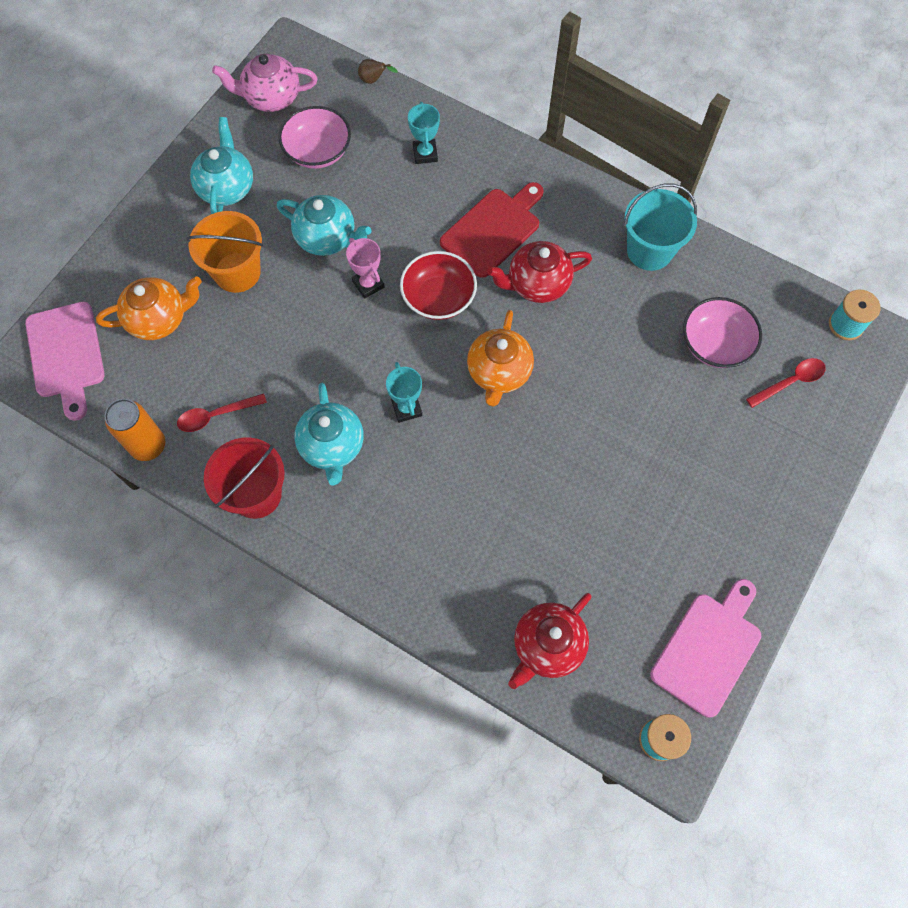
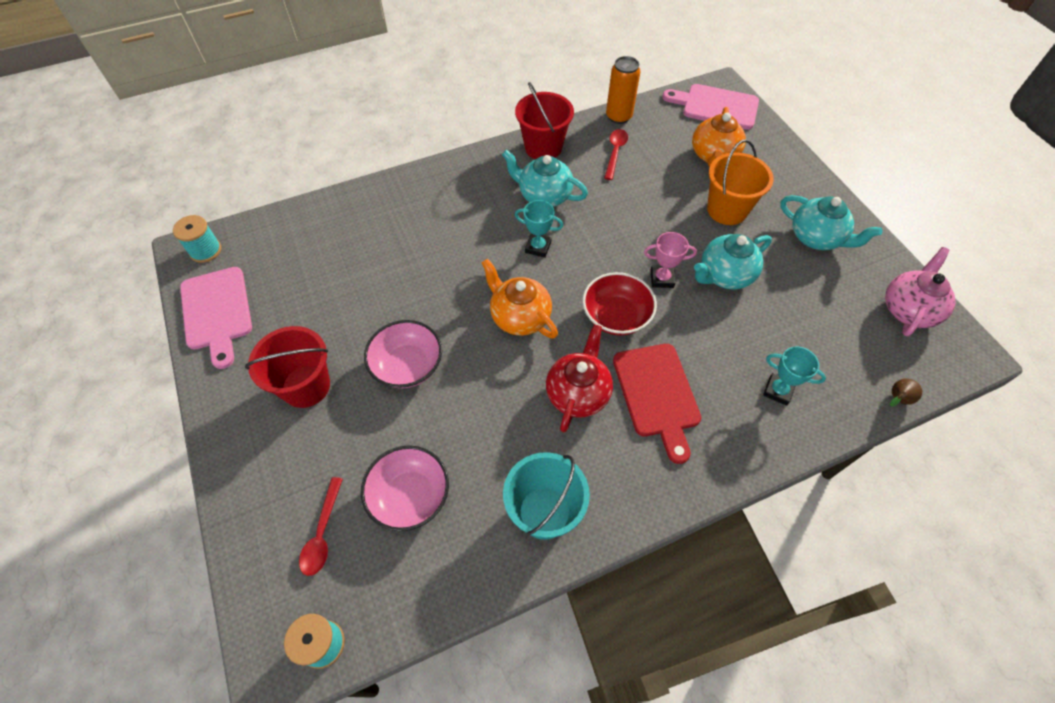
camera: 125 degrees right, 10 degrees down
pink bowl [278,106,351,169] -> pink bowl moved to [364,320,442,388]
red teapot [508,593,591,689] -> none
none -> red bucket [245,326,330,408]

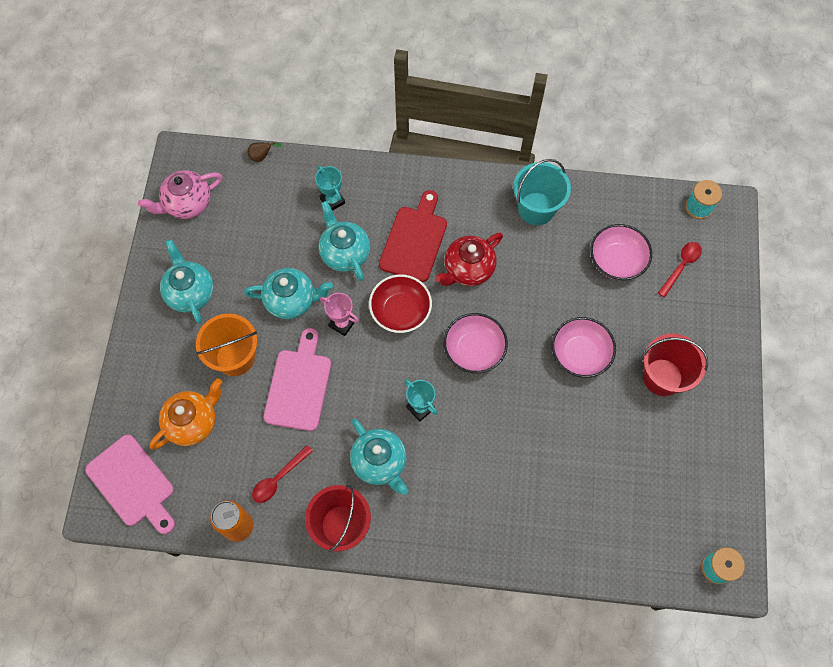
camera: 150 degrees left, 10 degrees up
pink cutting board [180,267,252,369] -> pink cutting board moved to [264,328,331,431]
orange teapot [482,259,558,339] -> pink bowl [444,313,508,373]
none -> turquoise teapot [318,201,370,281]

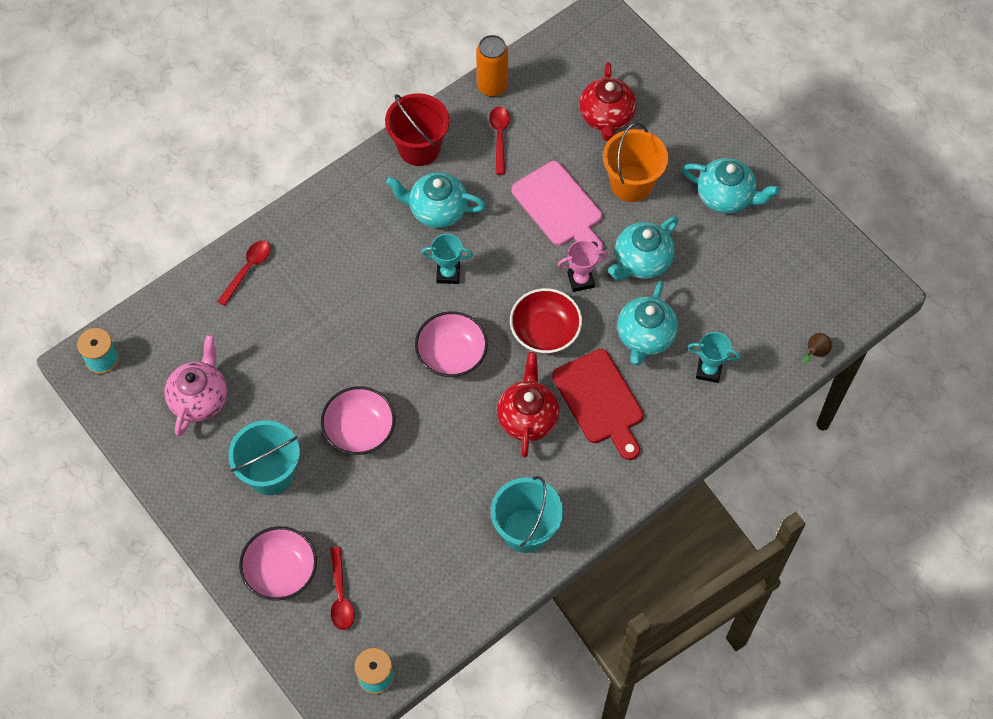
camera: 135 degrees right, 5 degrees down
pink cutting board [85,434,175,534] -> none
pink teapot [138,170,222,219] -> pink teapot moved to [164,334,227,436]
orange teapot [150,378,222,449] -> red teapot [579,62,636,141]
turquoise teapot [318,201,370,281] -> turquoise teapot turned 90 degrees clockwise [617,281,678,366]
pink bowl [590,224,652,280] -> pink bowl moved to [239,526,317,601]
red bucket [643,334,708,396] -> turquoise bucket [228,420,300,495]
none -> red spoon [217,240,271,306]

